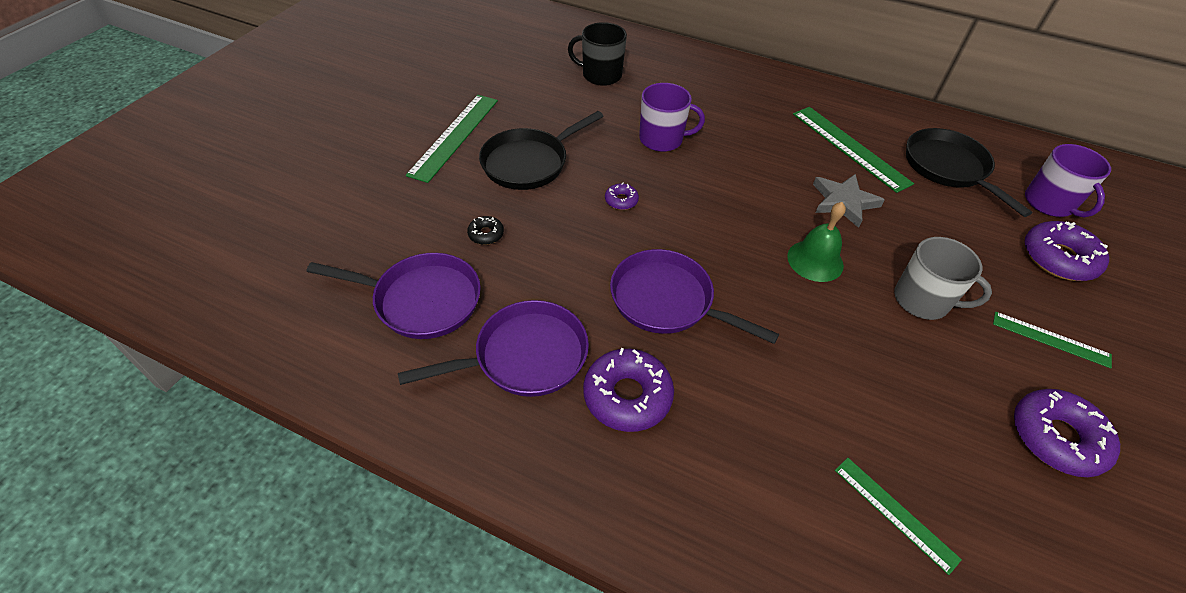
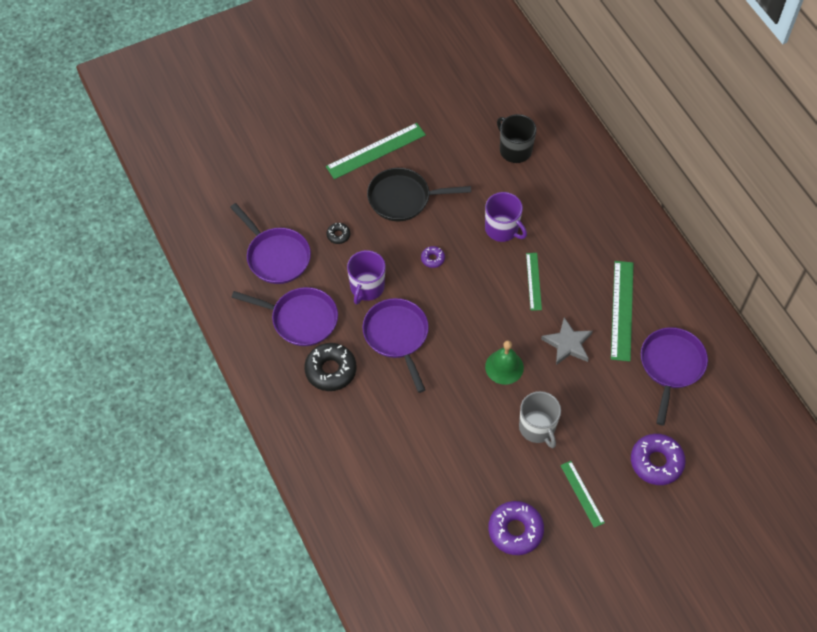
camera: 40 degrees right, 10 degrees up
purple donut [583,348,674,432] -> black donut [304,343,357,391]
green ruler [835,458,962,575] -> green ruler moved to [526,253,542,310]
black pan [906,128,1032,217] -> purple pan [641,327,708,426]
purple mug [1025,144,1111,218] -> purple mug moved to [347,250,385,305]

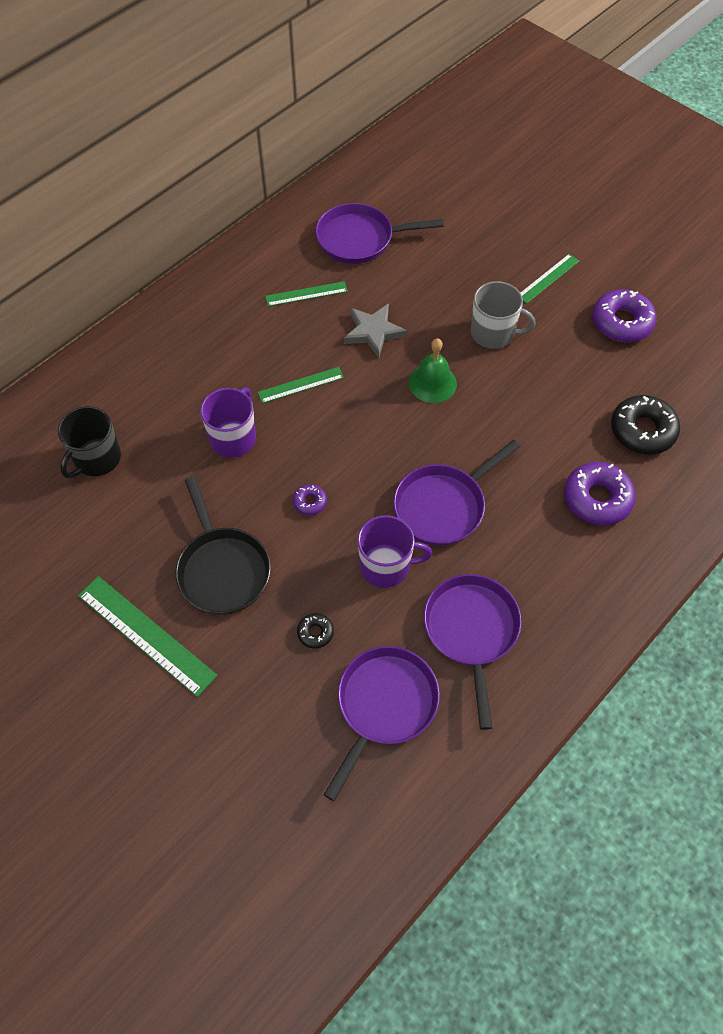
camera: 110 degrees left, 0 degrees up
black donut [304,343,357,391] -> black donut moved to [611,395,680,455]
grey mug [519,391,561,448] -> grey mug turned 60 degrees clockwise [471,281,536,349]
green ruler [611,261,634,362] -> green ruler [265,281,348,306], size x0.59
purple donut [631,434,686,485] -> purple donut moved to [564,462,636,526]

